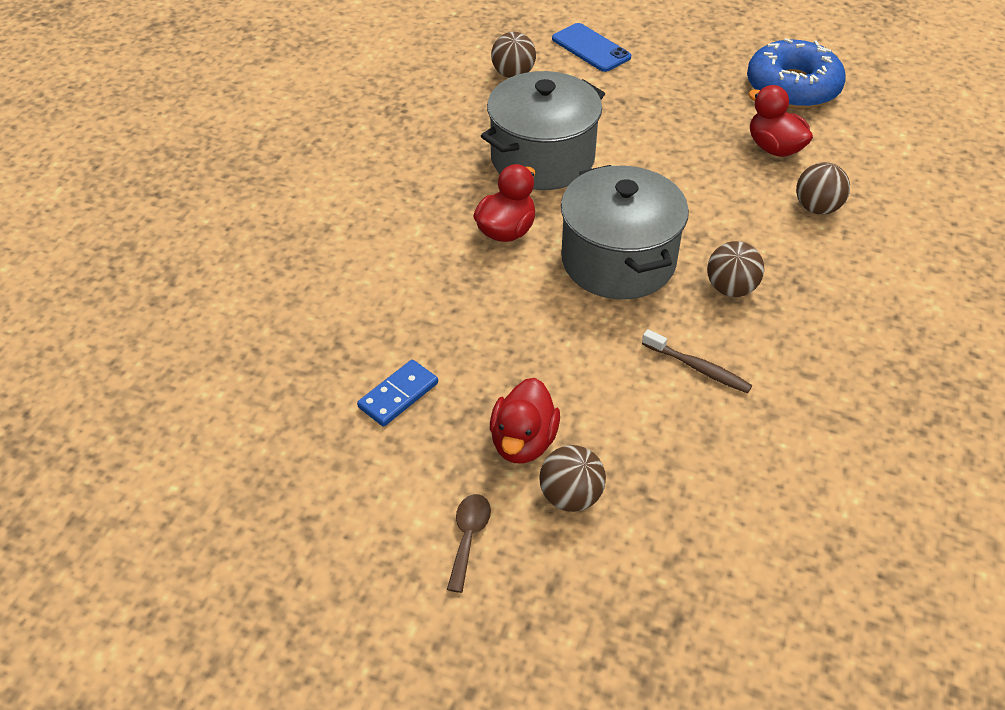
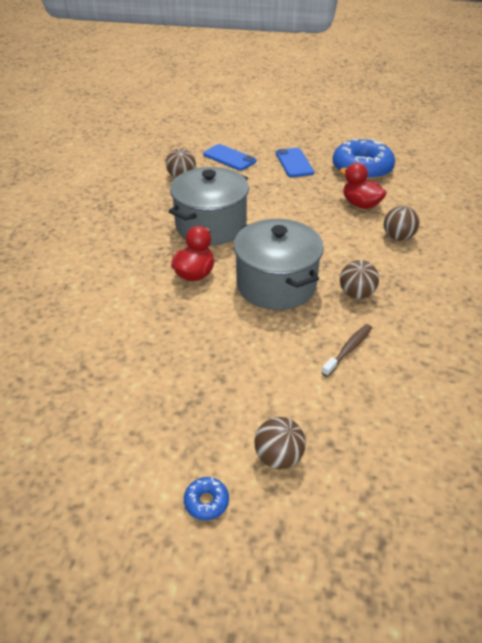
camera: 10 degrees left, 5 degrees down
blue domino [357,360,438,427] -> none
brown spoon [447,494,491,593] -> blue donut [184,477,229,520]
red duck [490,378,560,464] -> none
brown toothbrush [642,329,752,393] -> brown toothbrush turned 75 degrees counterclockwise [321,324,372,377]
none -> blue phone [276,148,314,177]

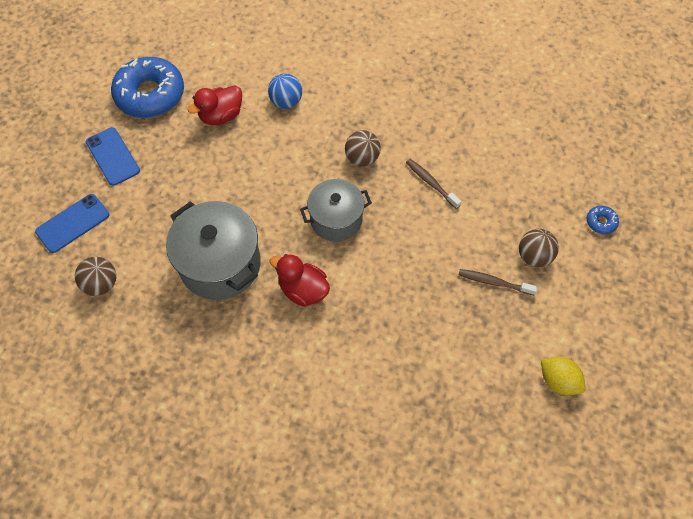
camera: 80 degrees left, 20 degrees up
blue donut [184,477,229,520] -> blue donut moved to [587,206,619,234]
grey pot [234,219,324,310] -> grey pot [300,179,372,242], size x0.66
blue phone [276,148,314,177] -> blue phone turned 60 degrees clockwise [86,127,140,186]
brown ball [384,206,419,241] -> blue ball [268,73,302,109]
none -> brown toothbrush [459,269,538,295]
none -> yellow lemon [541,357,586,395]

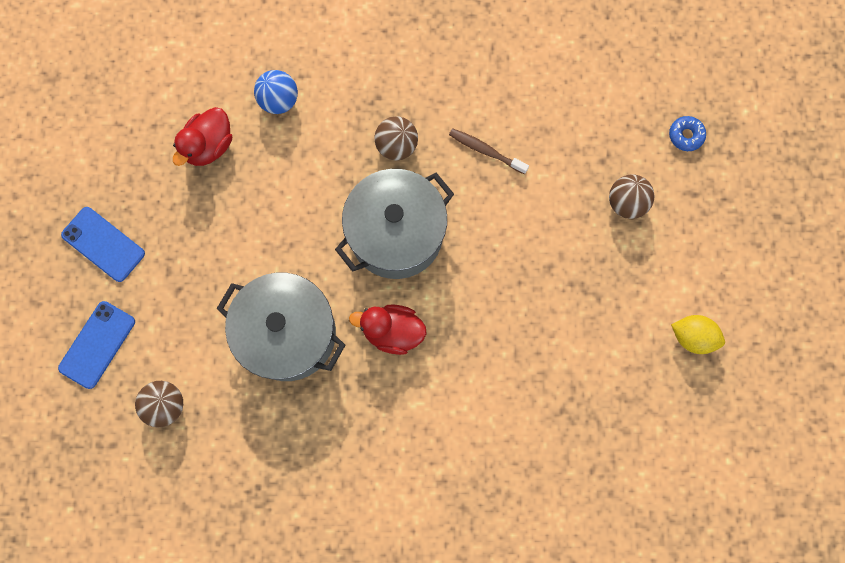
camera: 20 degrees left, 15 degrees up
blue donut [111,57,184,118] -> none
grey pot [300,179,372,242] -> grey pot [335,169,454,279], size x1.51
brown toothbrush [459,269,538,295] -> none

